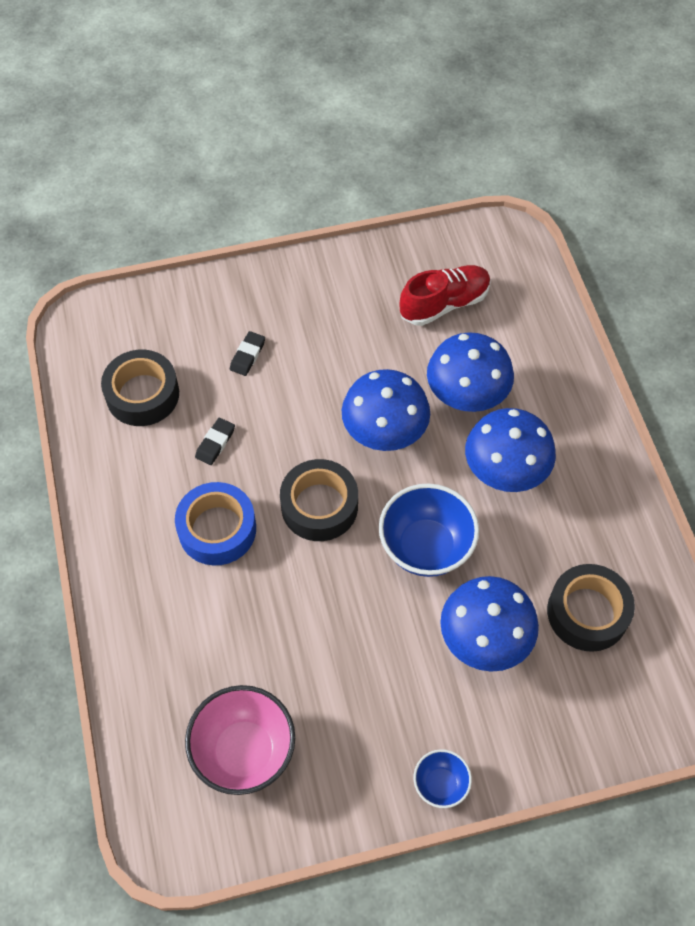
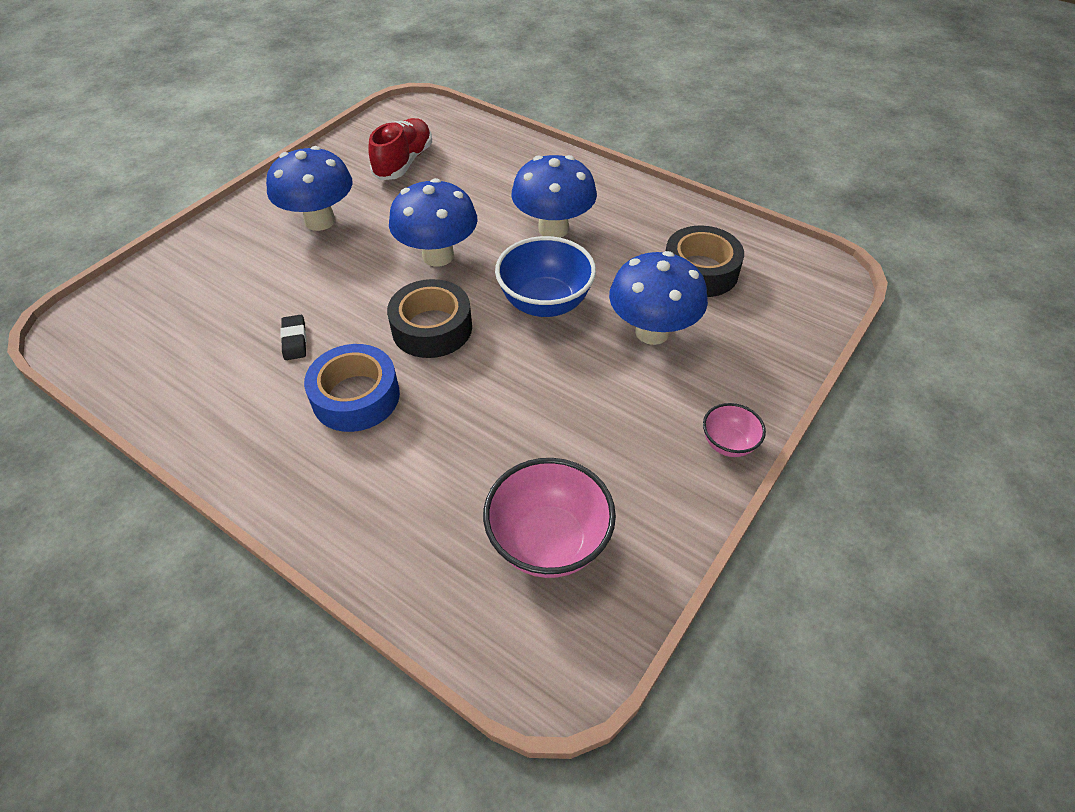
camera: 40 degrees left, 10 degrees down
black tape [101,350,179,426] -> none
black eraser [230,331,265,376] -> none
blue bowl [414,749,472,808] -> pink bowl [703,403,766,457]
blue mushroom [427,332,514,412] -> blue mushroom moved to [266,146,352,231]

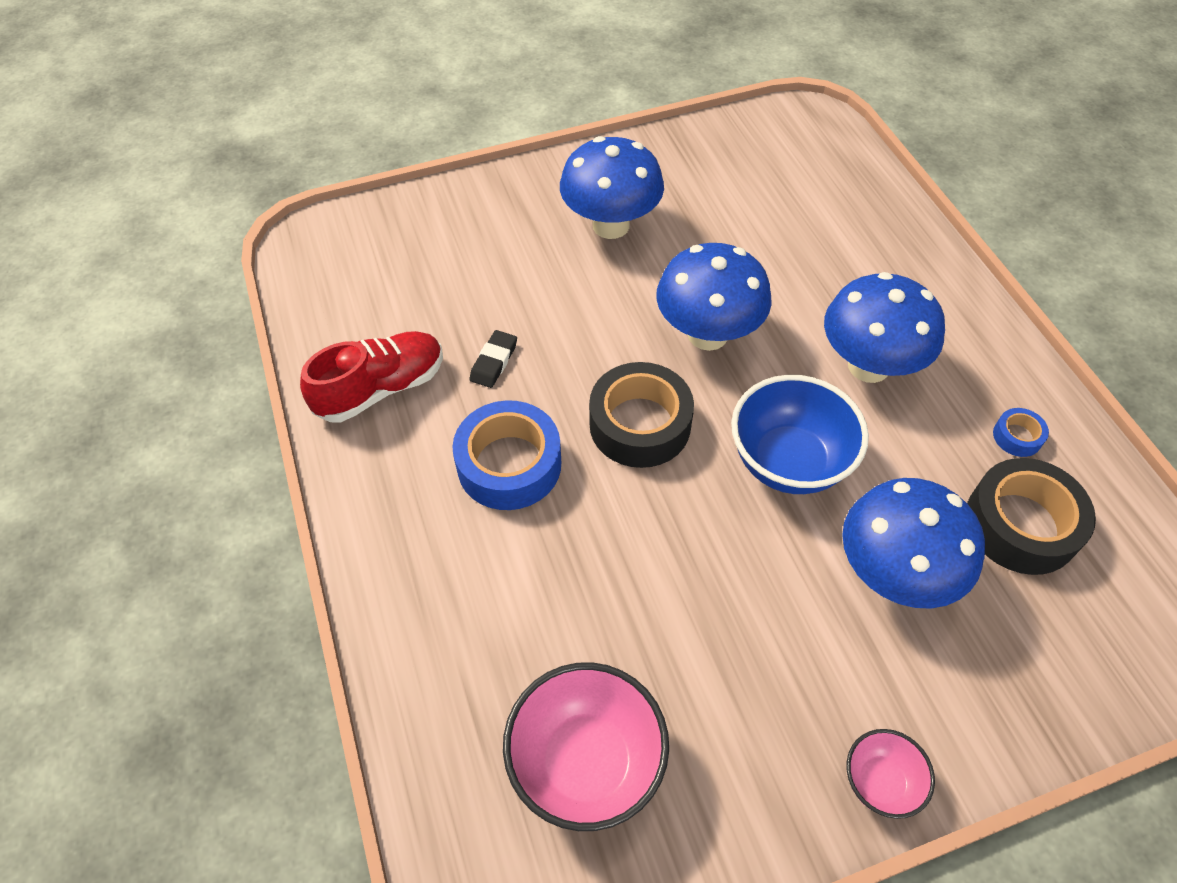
camera: 35 degrees right, 5 degrees up
red shoe [368,118,432,180] -> red shoe moved to [300,331,443,422]
none -> blue tape [993,408,1049,457]

